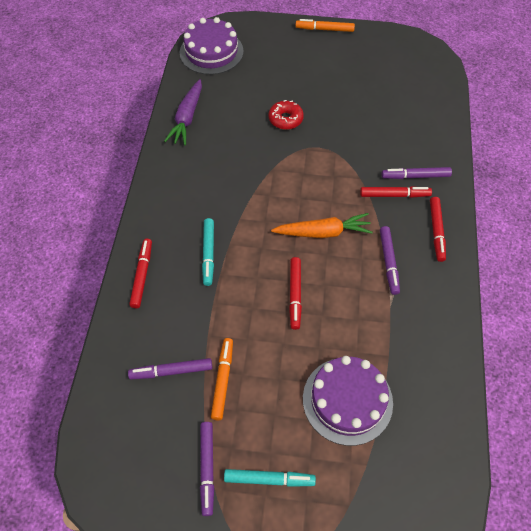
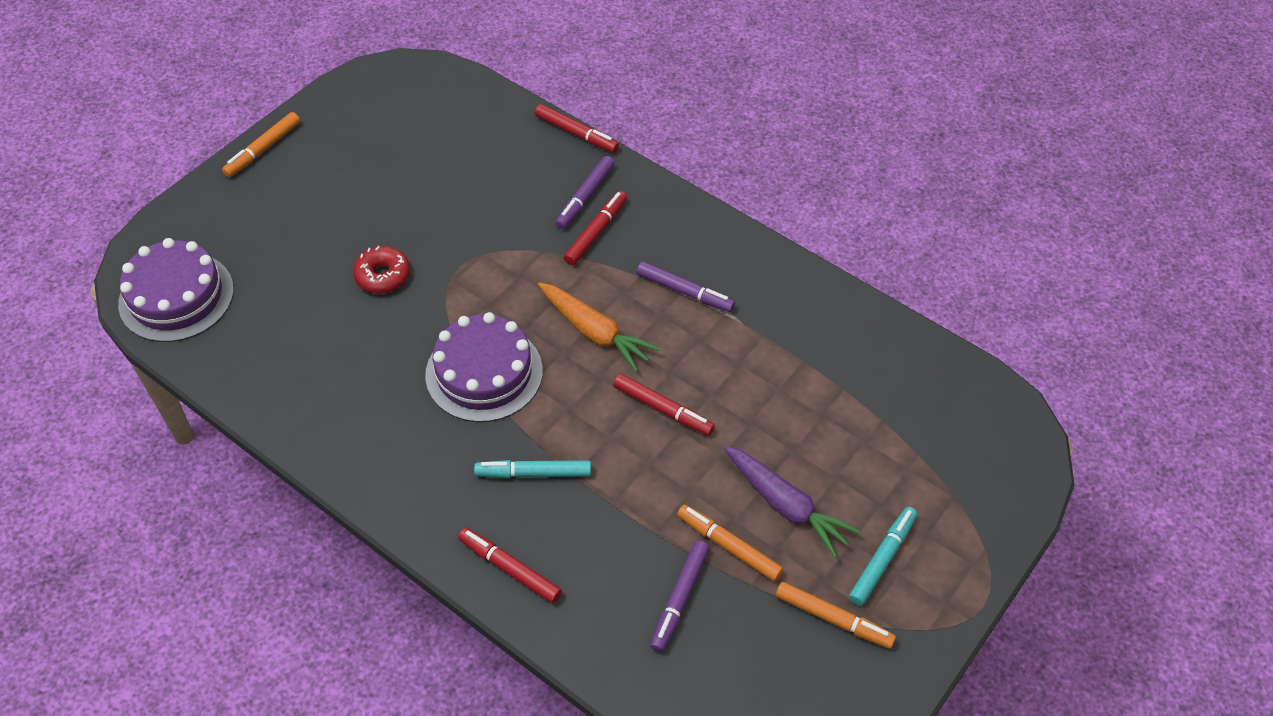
camera: 60 degrees left, 5 degrees down
purple carrot [164,79,202,146] -> purple carrot moved to [724,446,860,558]
purple marker [200,422,214,516] -> orange marker [776,582,896,649]
turquoise marker [202,218,214,286] -> turquoise marker turned 150 degrees clockwise [474,460,591,478]
orange carrot [271,213,373,238] -> orange carrot turned 105 degrees clockwise [538,282,660,372]
purple cake [303,356,393,446] -> purple cake moved to [425,312,543,422]
red marker [430,197,446,262] -> red marker moved to [535,104,619,153]

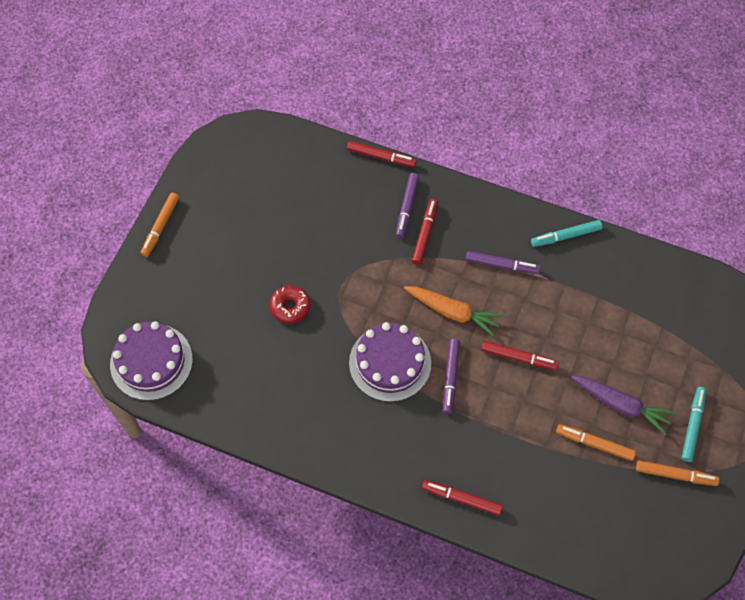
camera: 15 degrees left, 10 degrees up
turquoise marker [474,460,591,478] -> turquoise marker moved to [531,220,602,247]
purple marker [650,540,710,652] -> purple marker moved to [443,339,460,414]

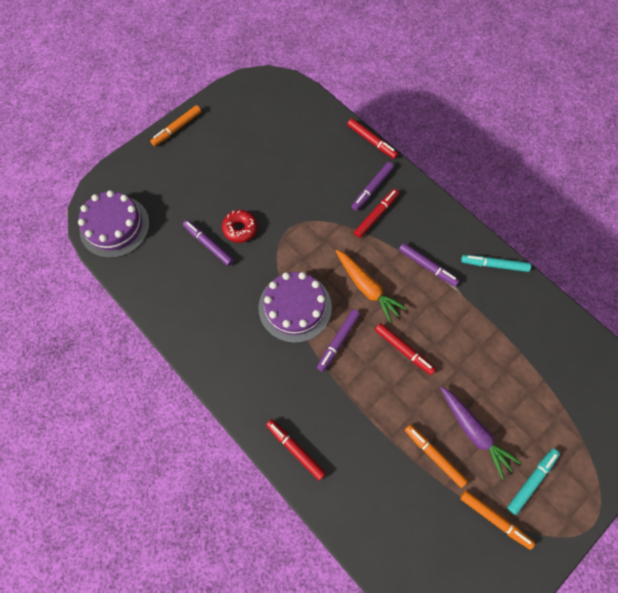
camera: 25 degrees right, 5 degrees up
none -> purple marker [183,220,234,266]

